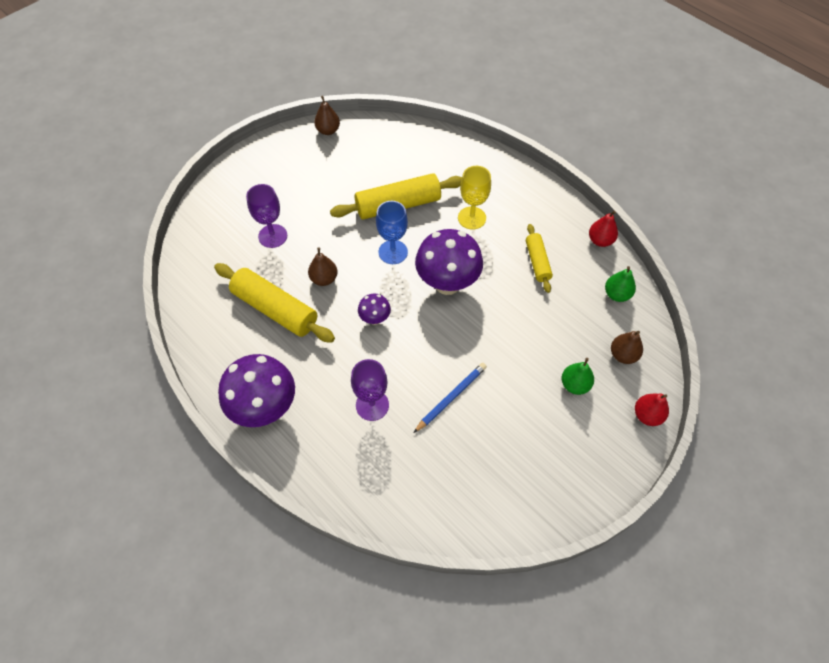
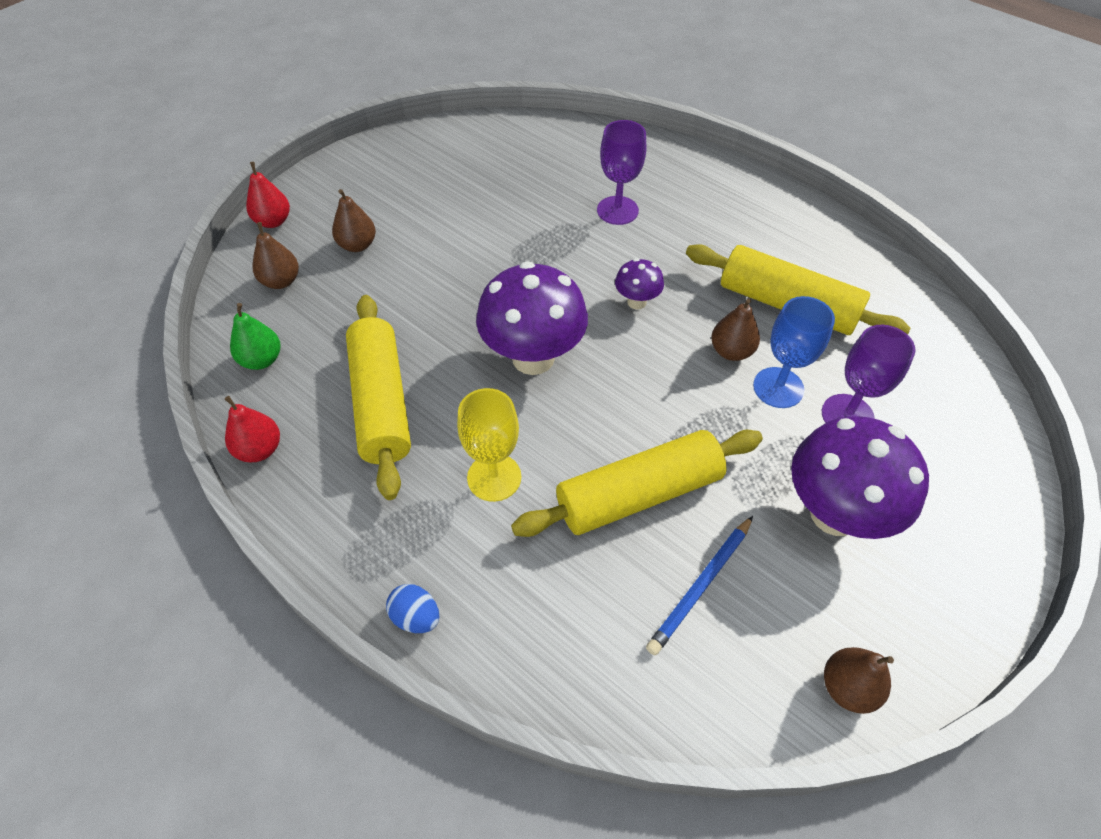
camera: 175 degrees right, 5 degrees down
purple mushroom [218,354,295,427] -> purple mushroom moved to [791,416,929,539]
blue goblet [376,201,408,264] -> blue goblet moved to [753,296,835,408]
blue pencil [413,363,487,433] -> blue pencil moved to [646,516,753,655]
yellow rolling pin [526,224,553,293] -> yellow rolling pin [346,295,411,500], size x1.75
green pear [562,358,594,395] -> brown pear [332,189,376,252]
none -> blue egg [386,584,439,633]

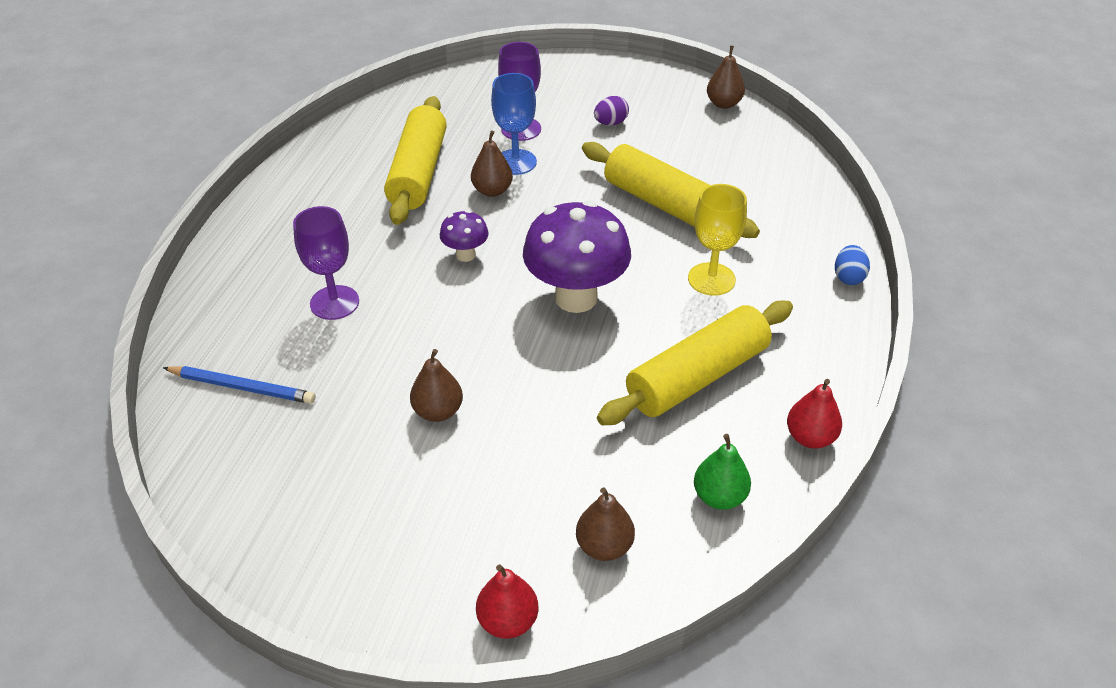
camera: 115 degrees left, 10 degrees down
brown pear [332,189,376,252] -> brown pear moved to [410,349,463,422]
blue pencil [646,516,753,655] -> blue pencil moved to [163,366,316,404]
purple mushroom [791,416,929,539] -> purple egg [594,96,629,125]

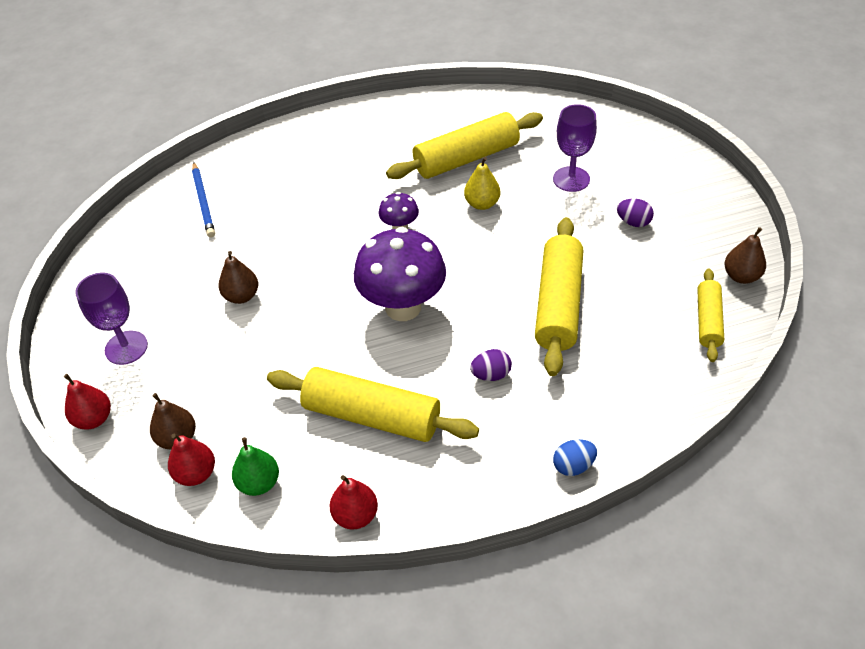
camera: 60 degrees right, 5 degrees up
purple goblet [293,206,359,320] -> purple goblet moved to [75,272,148,365]
brown pear [471,130,513,197] -> yellow pear [464,157,500,210]
blue goblet [491,73,537,175] -> none
yellow goblet [688,184,747,296] -> purple egg [470,349,512,381]
none -> red pear [168,433,215,486]
none -> yellow rolling pin [697,269,724,362]

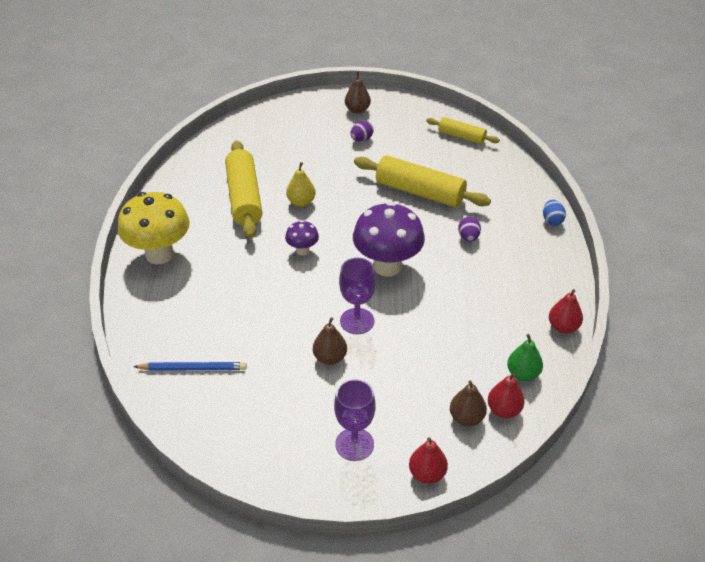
camera: 75 degrees left, 5 degrees down
yellow rolling pin [267,367,479,442] -> none
purple goblet [553,104,597,192] -> purple goblet moved to [339,258,376,334]
brown pear [724,227,766,284] -> brown pear moved to [345,72,371,114]
none -> yellow mushroom [118,192,190,264]

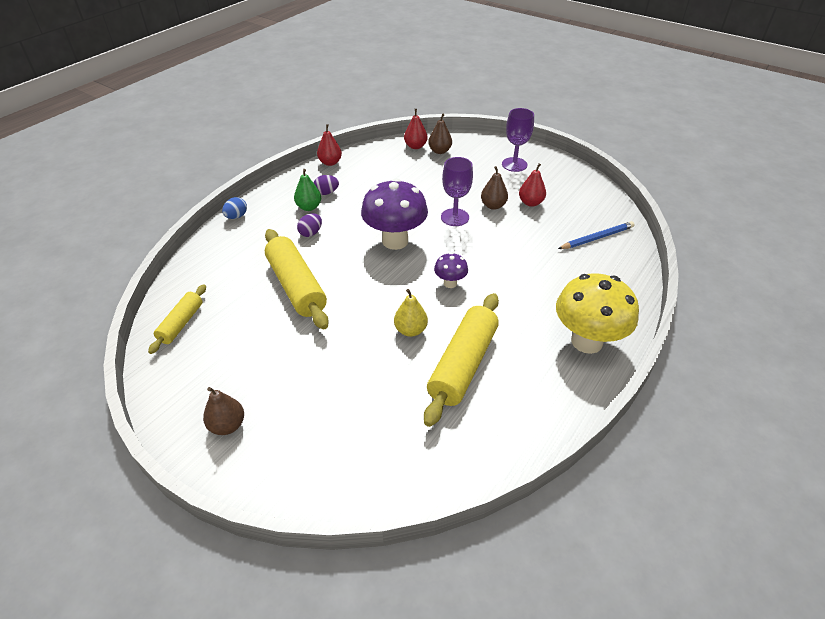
camera: 145 degrees left, 0 degrees up
blue pencil [133,362,247,371] -> blue pencil turned 120 degrees clockwise [558,221,635,249]
purple egg [351,120,374,141] -> purple egg moved to [314,175,339,195]
red pear [409,437,448,484] -> red pear moved to [519,163,546,207]
yellow rolling pin [426,117,500,144] -> yellow rolling pin turned 45 degrees clockwise [148,284,206,354]
green pear [507,334,543,381] -> green pear moved to [294,169,321,211]

